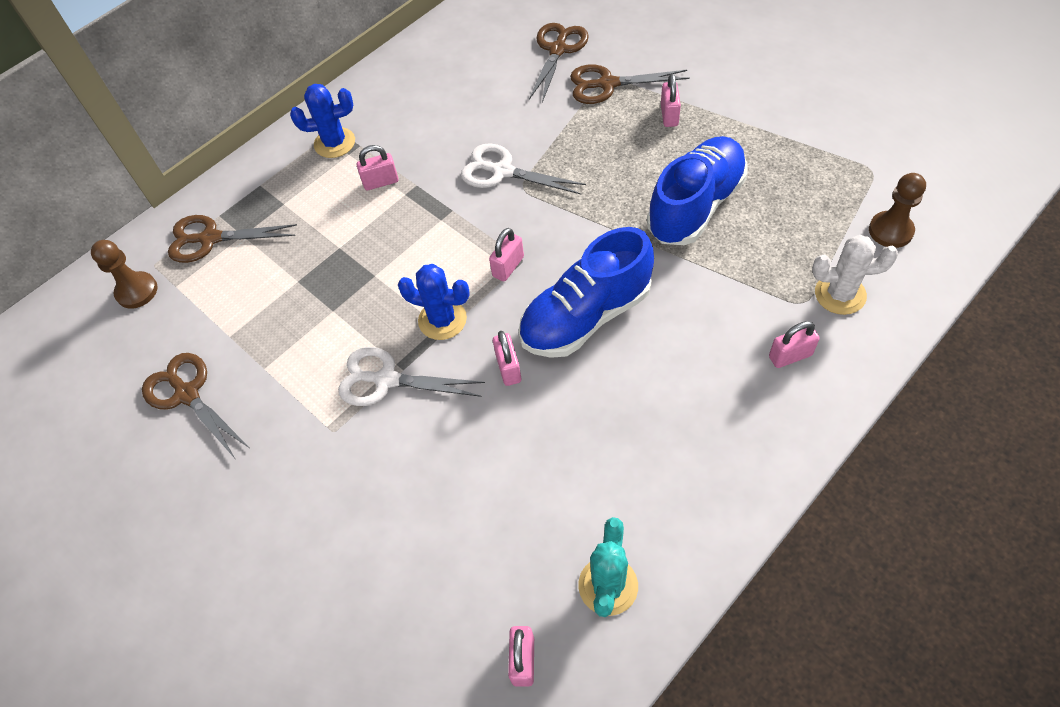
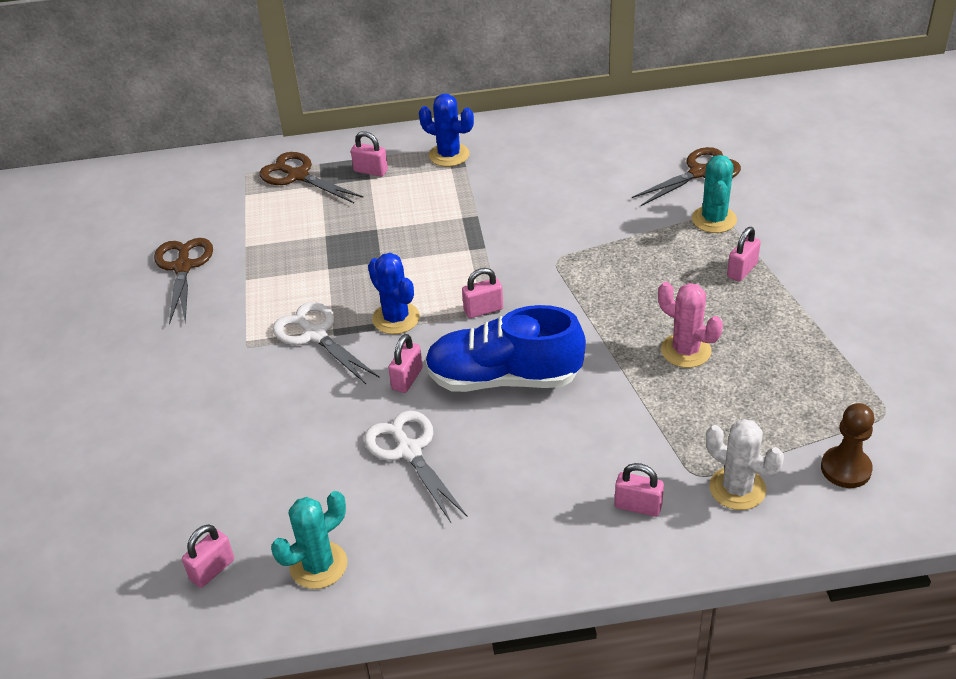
camera: 35 degrees right, 15 degrees down
brown pawn [91,240,157,309] -> none
pink padlock [357,145,399,190] -> pink padlock moved to [351,131,388,177]
white scissors [461,143,586,194] -> white scissors moved to [364,410,467,523]
brown scissors [570,65,690,104] -> turquoise cactus [692,155,737,233]
blue shoe [647,136,748,245] -> pink cactus [658,282,723,368]

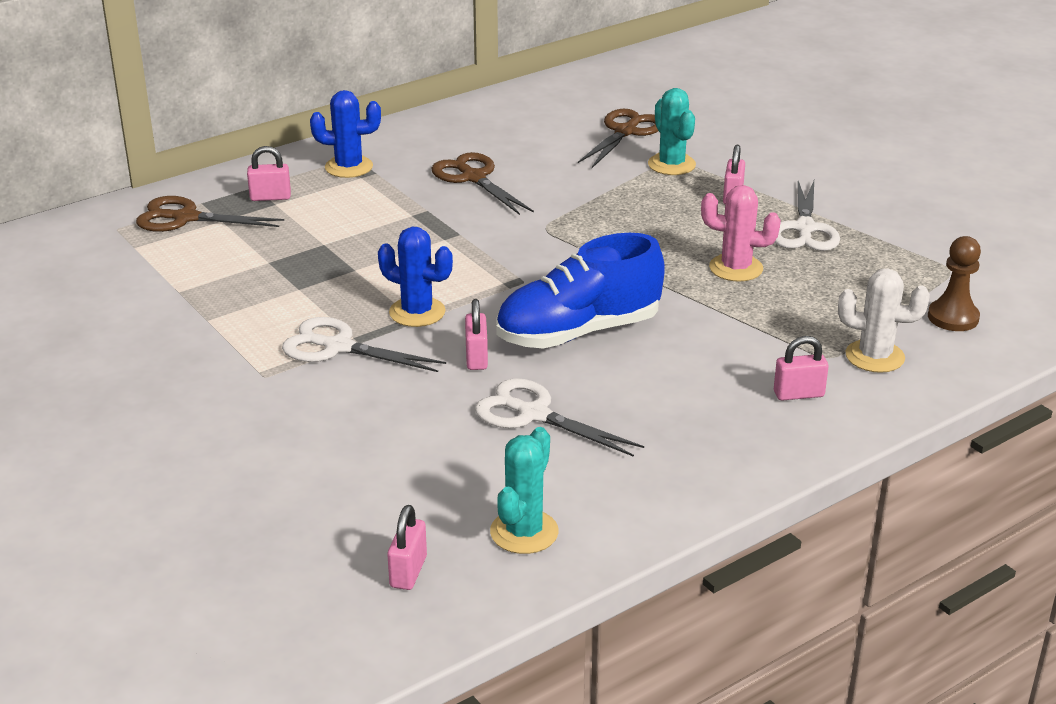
camera: 30 degrees left, 10 degrees down
brown scissors [154,238,213,325] -> brown scissors moved to [431,152,534,215]
pink padlock [462,268,503,318] -> none
none -> white scissors [774,181,840,251]

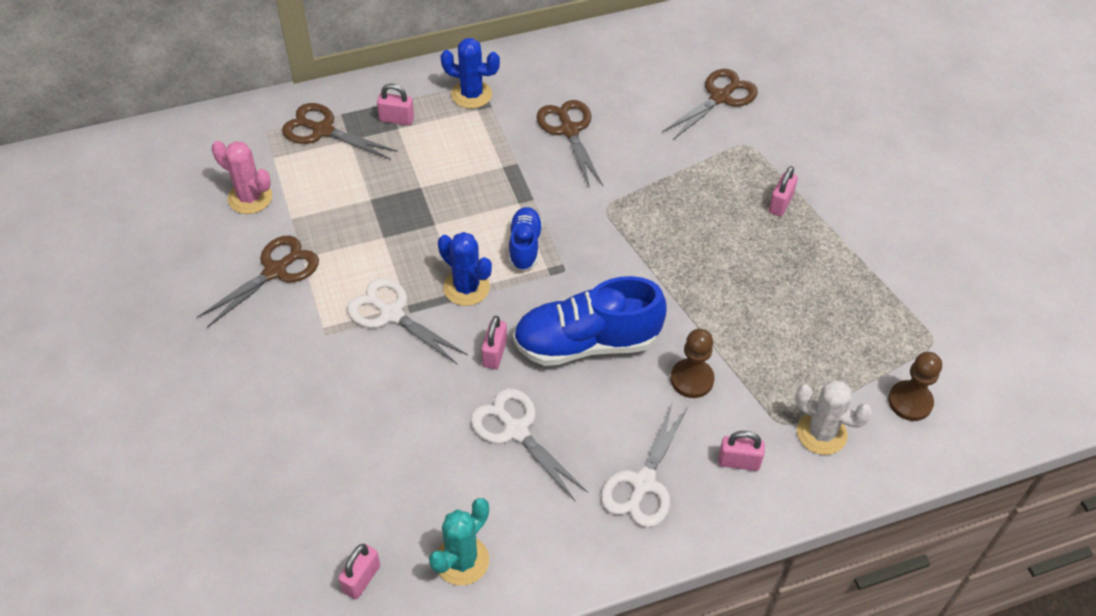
camera: 15 degrees right, 20 degrees up
turquoise cactus [648,88,696,175] -> none
pink cactus [701,185,781,282] -> pink cactus moved to [212,141,272,214]
white scissors [774,181,840,251] -> white scissors moved to [601,402,688,527]
none -> brown scissors [197,236,319,328]
none -> blue shoe [509,207,543,271]
none -> brown pawn [670,329,715,398]

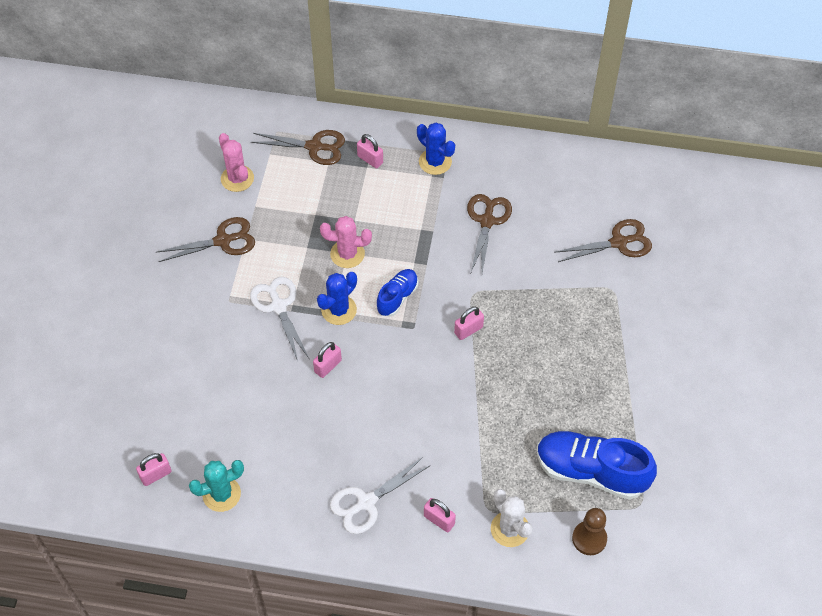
camera: 30 degrees right, 5 degrees up
brown scissors [282,103,398,160] -> brown scissors turned 135 degrees clockwise [251,130,345,165]
blue cactus [438,232,492,306] -> blue cactus turned 60 degrees clockwise [317,272,357,325]
white scissors [470,388,588,502] -> none
blue shoe [513,276,666,366] -> blue shoe moved to [537,431,657,500]
brown pawn [670,329,715,398] -> none
pink padlock [769,166,798,217] -> pink padlock moved to [454,307,484,340]
none -> pink cactus [320,216,372,268]

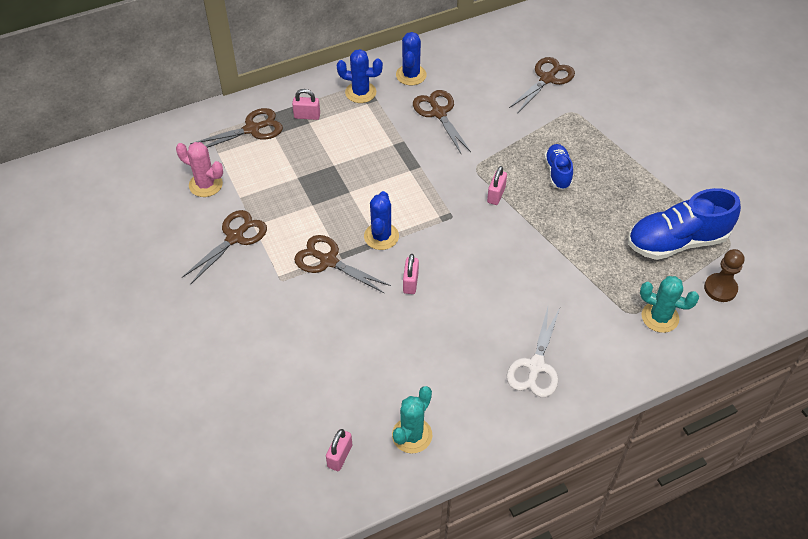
camera: 35 degrees left, 5 degrees down
white scissors [250,277,309,361] -> brown scissors [294,235,391,294]
pink cactus [320,216,372,268] -> none
blue shoe [376,269,418,316] -> blue shoe moved to [544,144,573,190]
pink padlock [424,498,456,532] -> none
white cactus [491,489,533,547] -> turquoise cactus [640,276,699,333]
none -> blue cactus [396,32,427,85]

